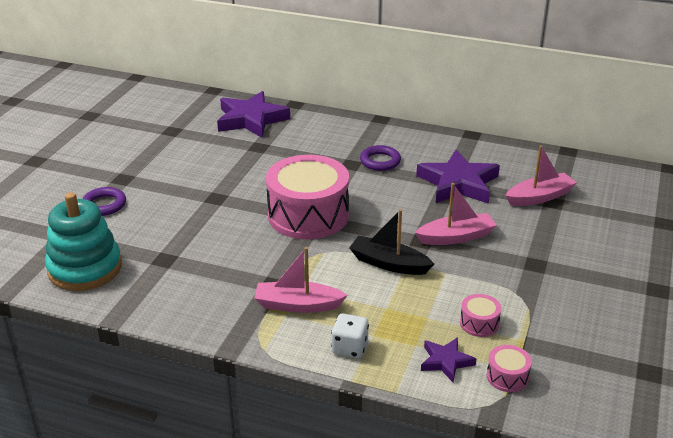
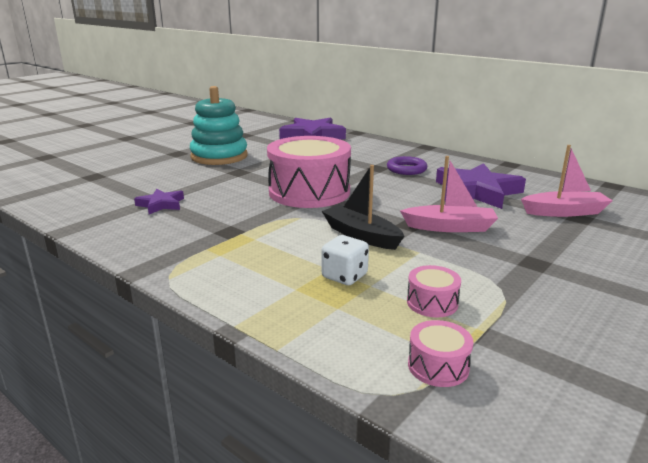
camera: 20 degrees right, 10 degrees down
turquoise stacking toy [45,192,122,291] -> turquoise stacking toy moved to [190,86,248,165]
purple ring [82,187,126,216] -> none
pink boat [254,247,348,313] -> none
white dice [331,313,369,358] -> white dice moved to [321,235,369,285]
purple star [421,337,476,382] -> purple star moved to [134,189,184,214]

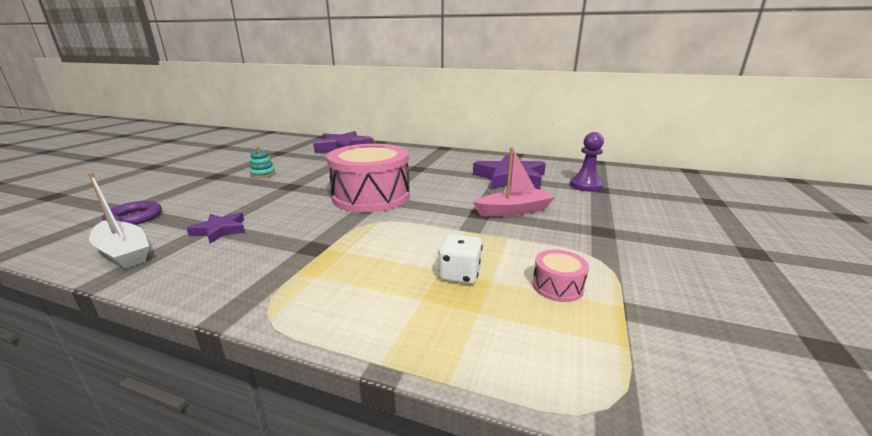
camera: 20 degrees left, 0 degrees up
turquoise stacking toy [190,86,248,165] -> turquoise stacking toy [250,146,276,178], size x0.43
black boat [322,165,405,250] -> none
purple ring [387,156,427,175] -> purple ring moved to [102,201,162,225]
pink drum [408,320,473,387] -> none
pink boat [521,145,613,217] -> purple pawn [570,132,604,192]
none -> white boat [88,172,149,269]

